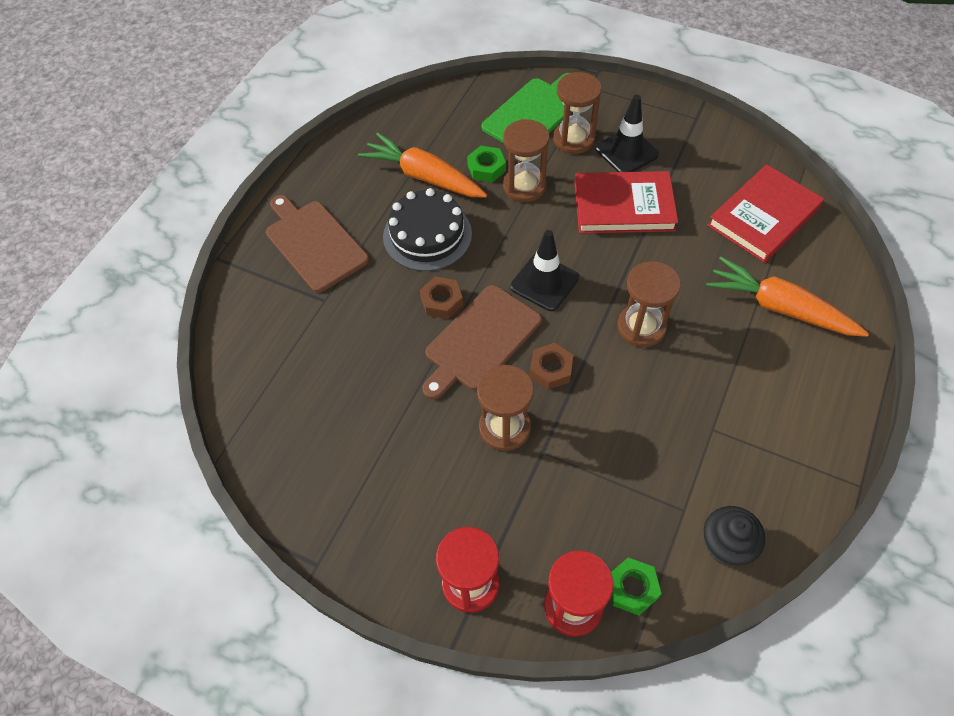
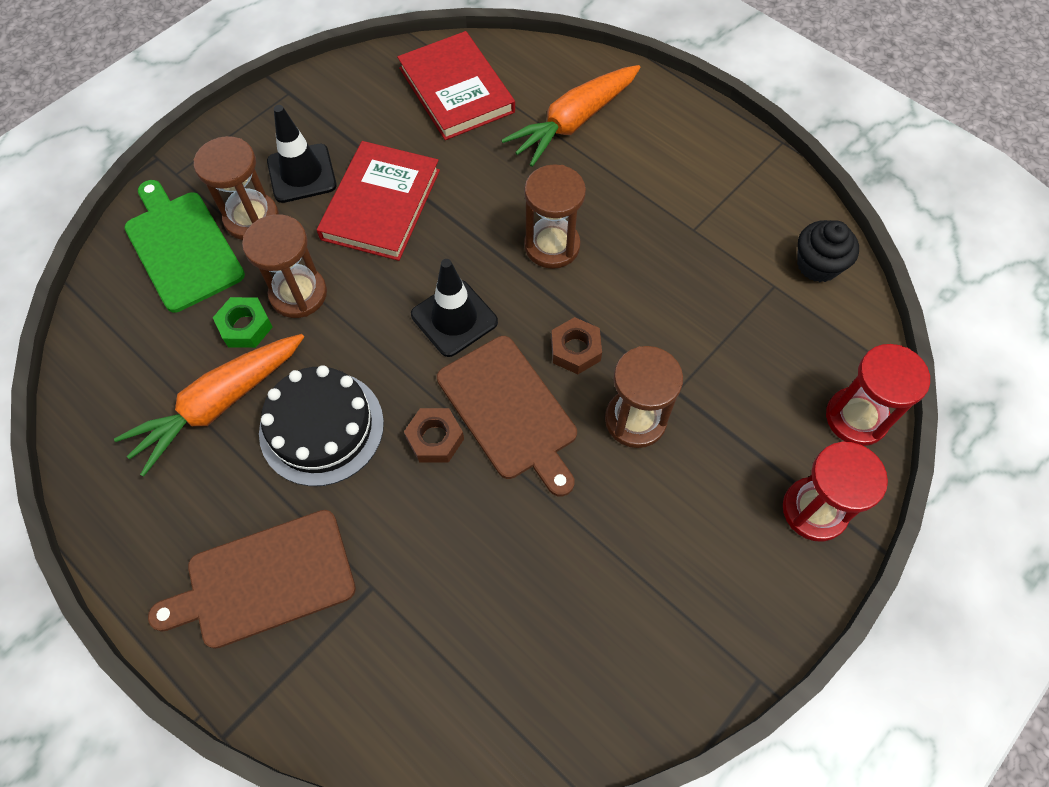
camera: 75 degrees left, 5 degrees up
green nut [611,558,662,616] -> none

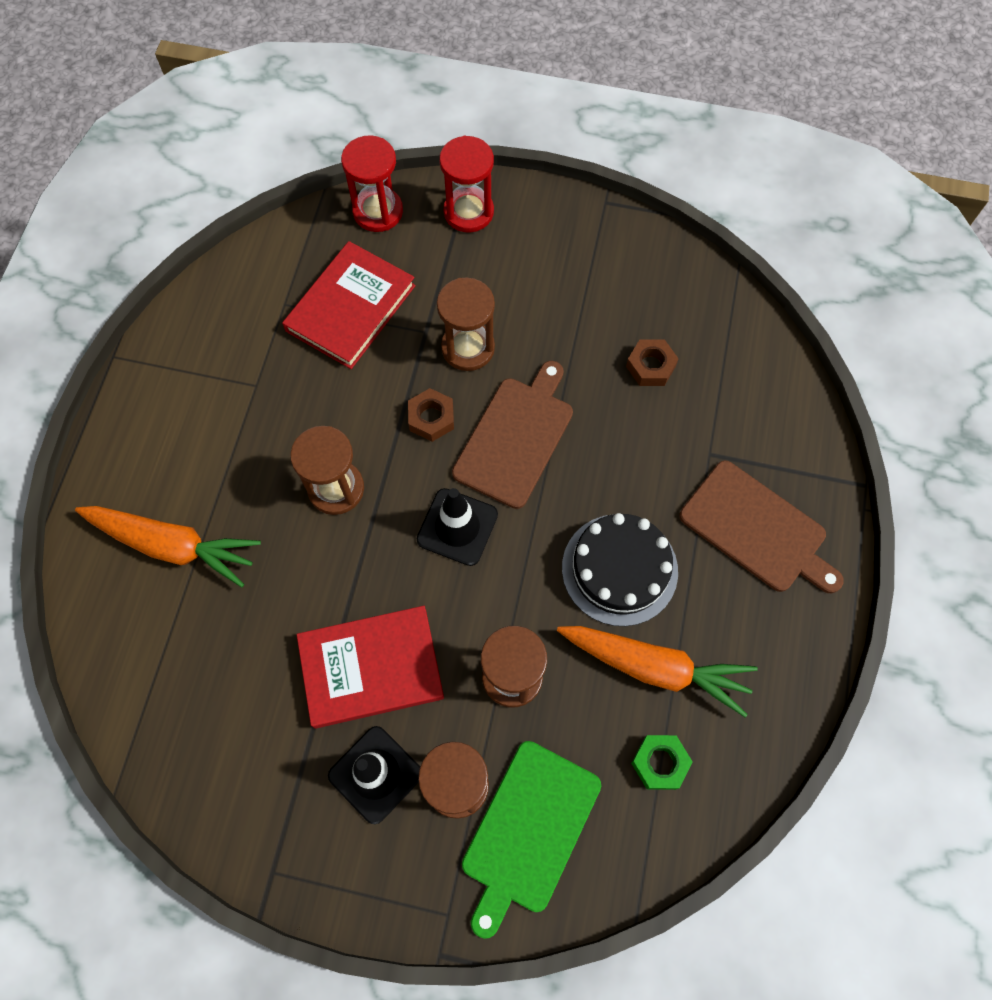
camera: 120 degrees left, 5 degrees up
green nut [213,297,272,348] -> green nut moved to [631,735,693,790]
red book [397,31,515,140] -> red book moved to [282,241,416,369]
brown nut [404,408,464,463] -> brown nut moved to [626,339,679,386]
black cupcake [797,220,859,282] -> none

